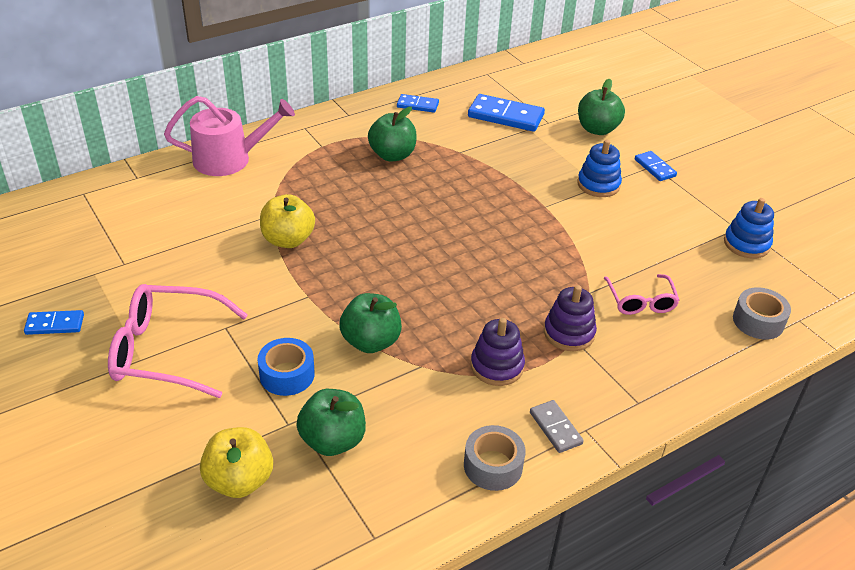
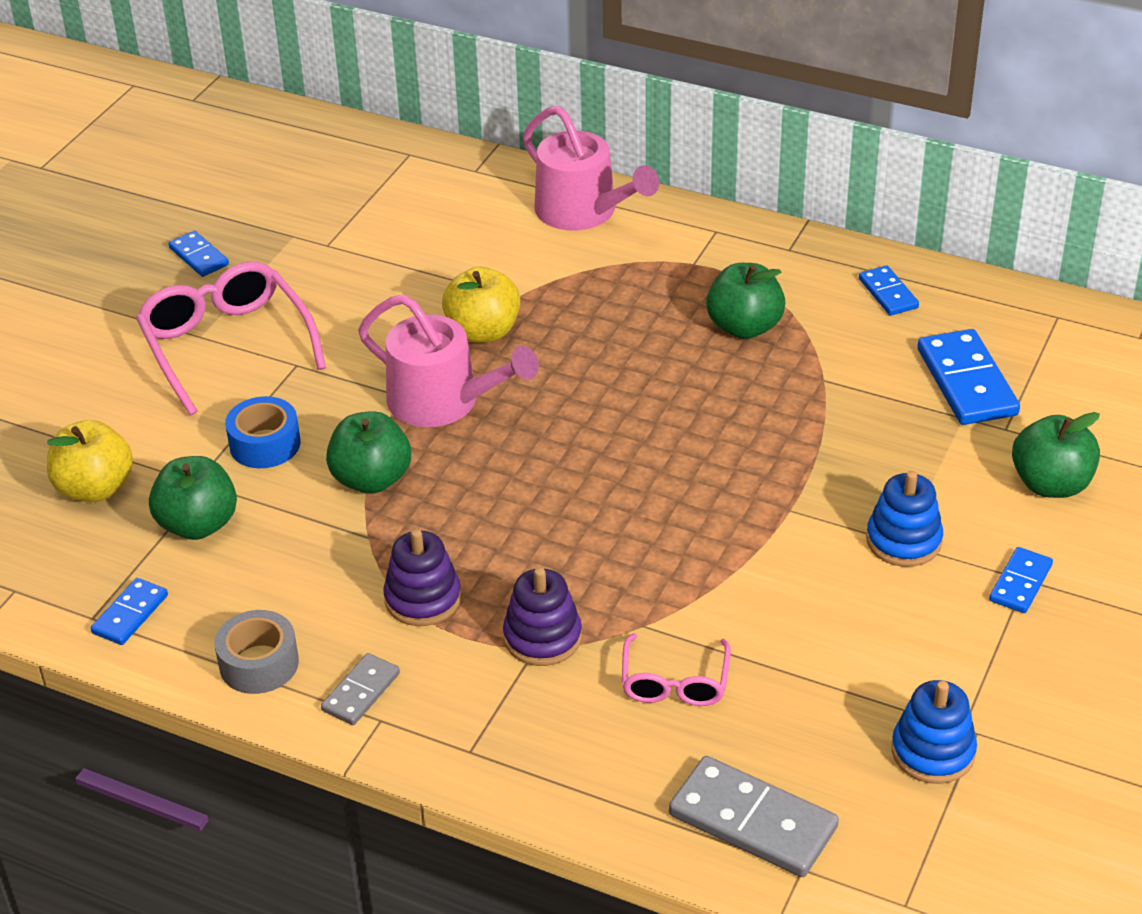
camera: 60 degrees right, 0 degrees up
pink glasses [604,274,680,315] -> pink glasses turned 45 degrees counterclockwise [622,633,731,706]
grey tape [733,287,791,340] -> grey domino [669,756,839,877]
none -> blue domino [90,578,168,645]
none -> pink watering can [358,294,539,427]

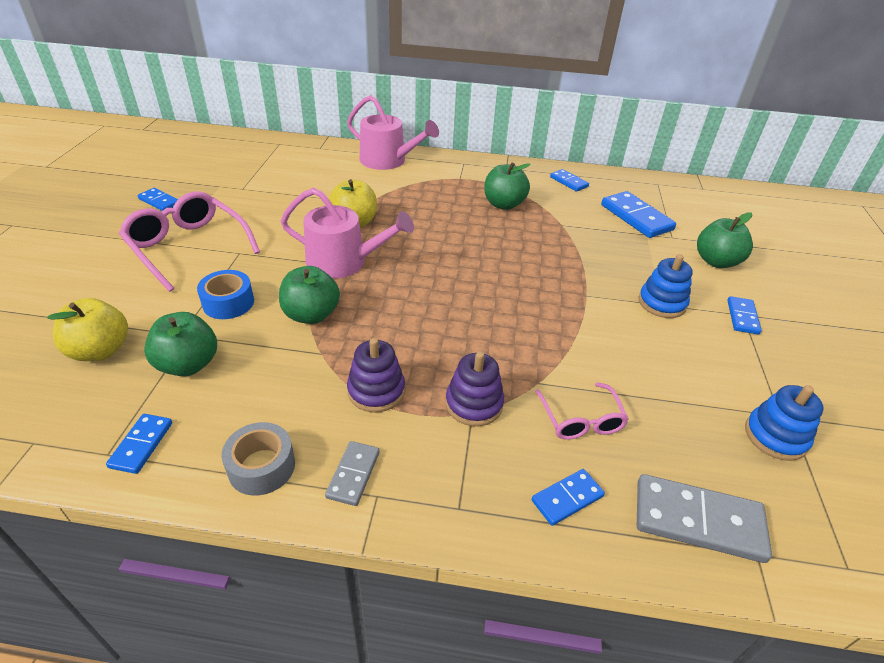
camera: 20 degrees left, 0 degrees up
none -> blue domino [532,469,605,526]

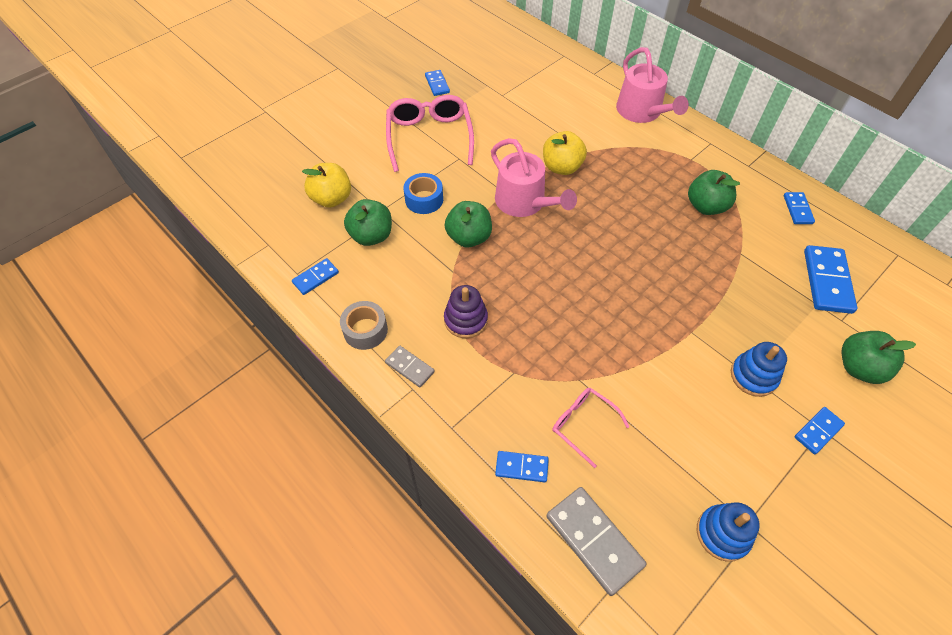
camera: 40 degrees right, 15 degrees up
grey domino [325,441,380,506] -> grey domino turned 75 degrees clockwise [385,346,435,387]
purple stacking toy [446,351,504,426] -> none
pink glasses [535,382,629,440] -> pink glasses turned 105 degrees clockwise [553,388,629,468]

